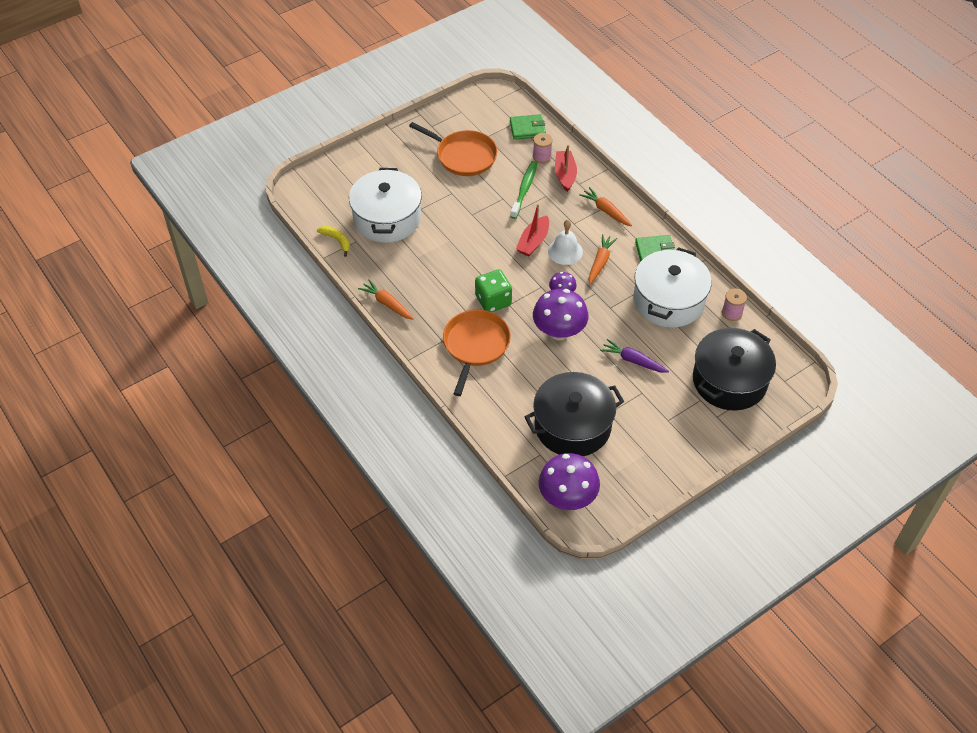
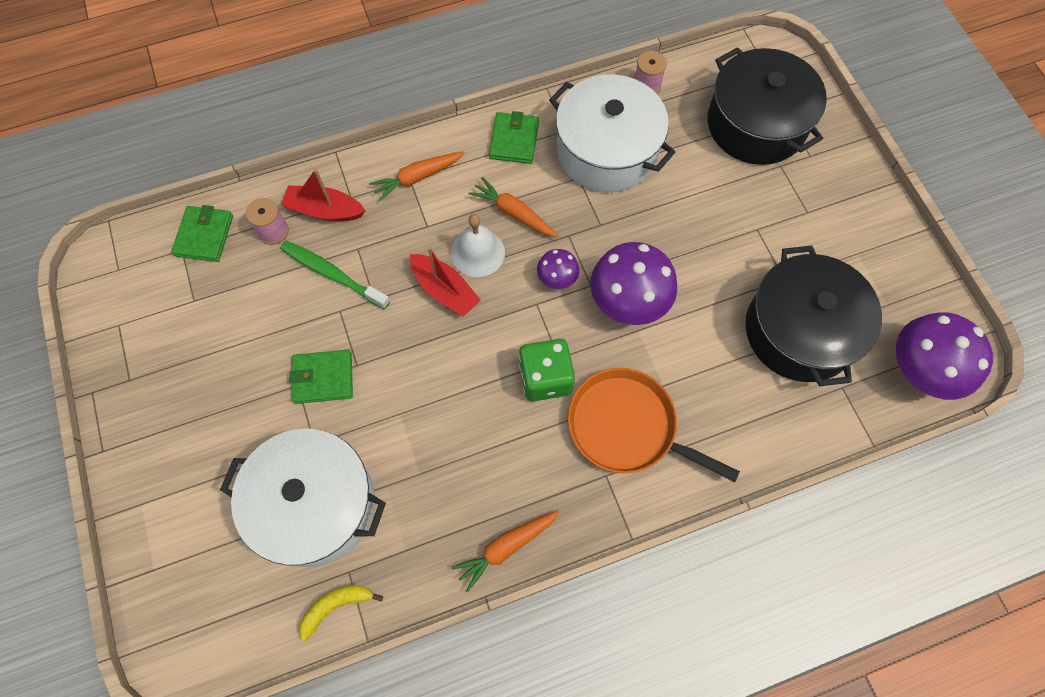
camera: 75 degrees left, 15 degrees up
orange pan [409,122,497,176] -> none
purple carrot [600,339,669,373] -> none
none -> green wallet [289,350,353,404]

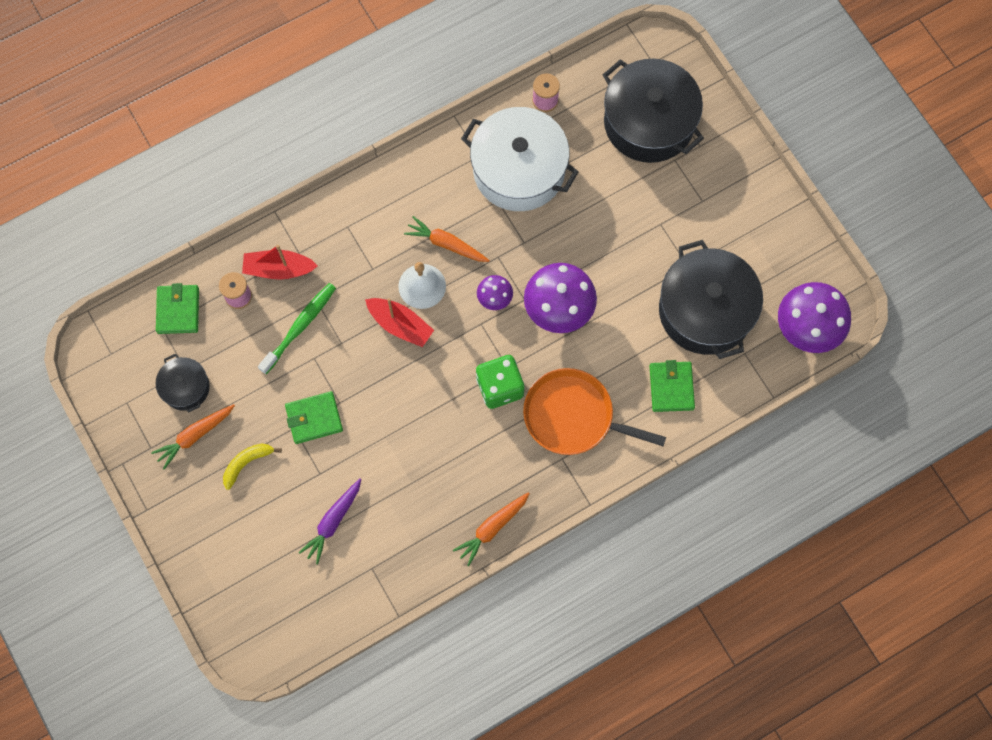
camera: 10 degrees left, 5 degrees up
white pot [220,429,386,567] -> purple carrot [299,479,361,564]
green toothbrush [280,241,390,309] -> green toothbrush turned 105 degrees clockwise [258,283,336,374]
yellow banana [299,585,383,641] -> yellow banana moved to [223,444,282,490]
orange carrot [369,151,464,202] -> orange carrot moved to [151,404,235,470]
green wallet [489,111,539,164] -> green wallet moved to [649,360,695,412]
none -> black pot [156,353,210,413]

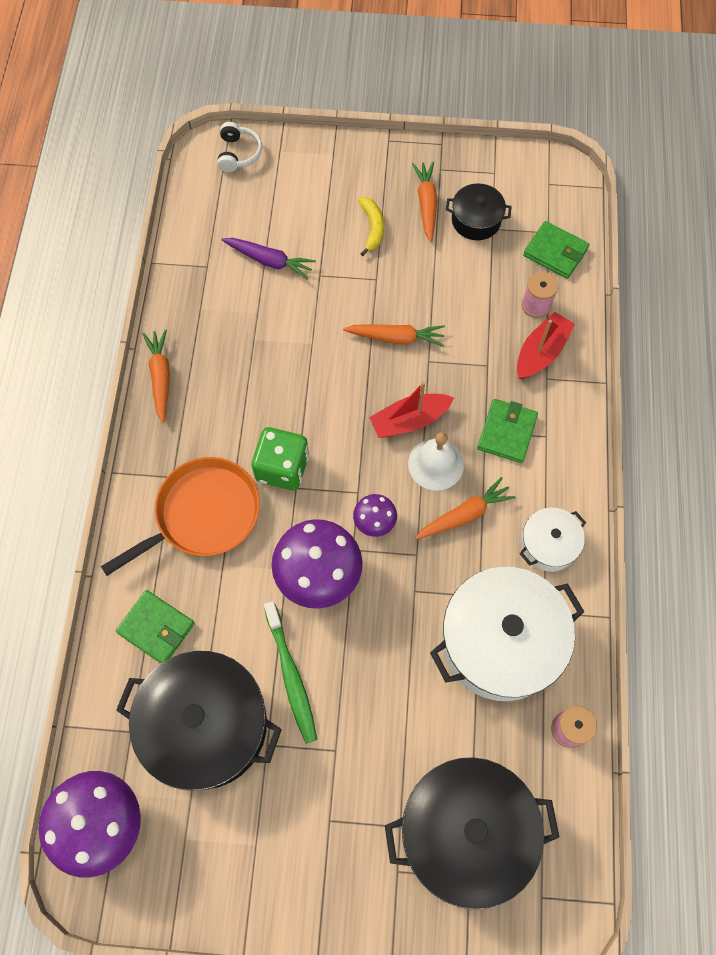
camera: 125 degrees right, 5 degrees down
green toothbrush [258,283,336,374] -> green toothbrush moved to [264,601,317,744]
green wallet [285,391,343,444] -> green wallet moved to [477,399,538,463]
purple carrot [299,479,361,564] -> purple carrot turned 135 degrees clockwise [222,238,316,279]
none -> white headphones [217,122,262,172]
none -> orange carrot [343,324,445,347]
none -> white pot [520,508,586,572]

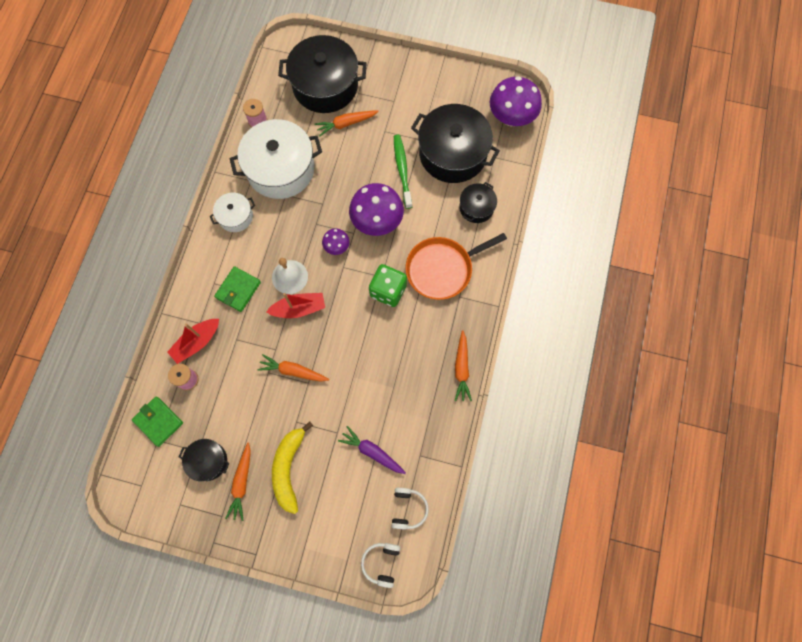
camera: 170 degrees left, 5 degrees up
green wallet [116,590,195,663] -> black pot [459,182,497,223]
yellow banana [358,197,384,256] -> yellow banana [272,421,313,514], size x1.68
orange carrot [415,477,516,539] -> orange carrot moved to [315,111,379,137]
none -> white headphones [391,487,429,530]

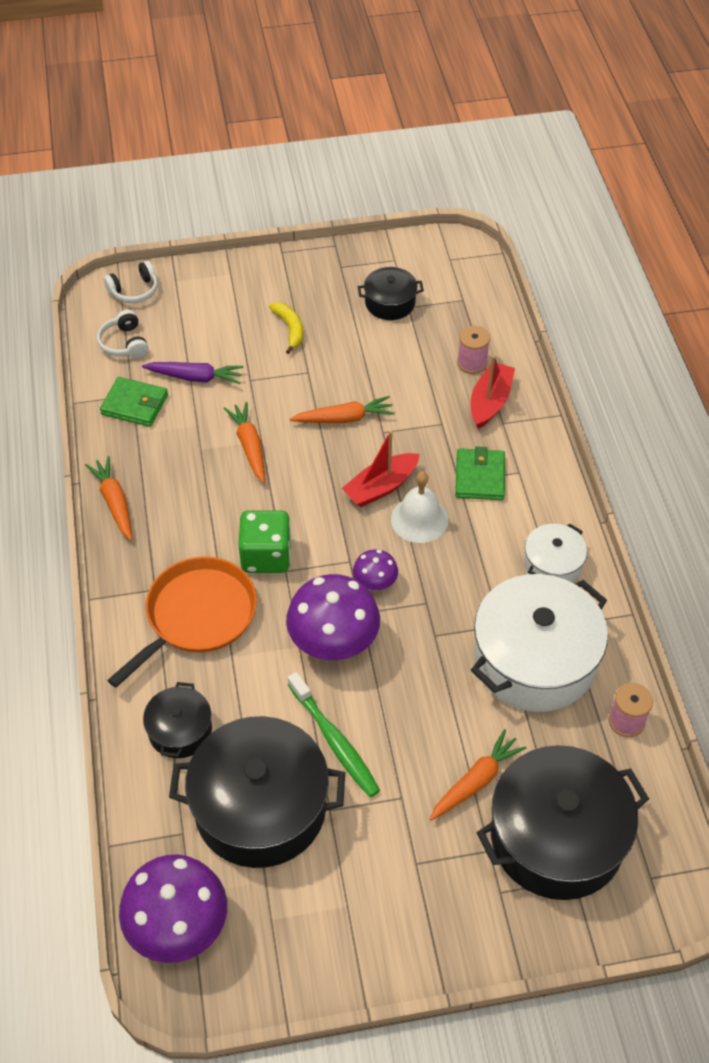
camera: 155 degrees right, 20 degrees down
green wallet [132,396,183,447] -> green wallet moved to [100,377,168,427]
orange carrot [225,443,251,521] -> orange carrot moved to [223,402,265,483]
yellow banana [272,421,313,514] -> yellow banana [269,302,303,354], size x0.59
white headphones [361,543,400,588] -> white headphones turned 75 degrees clockwise [104,261,158,303]

